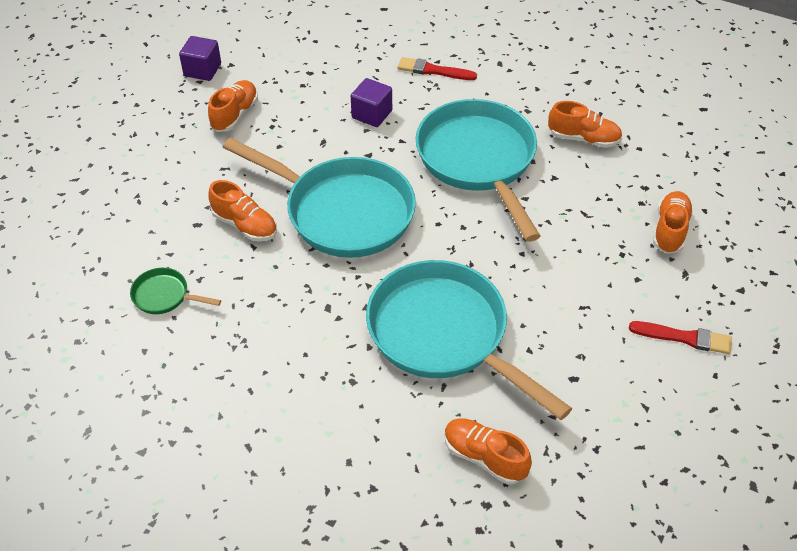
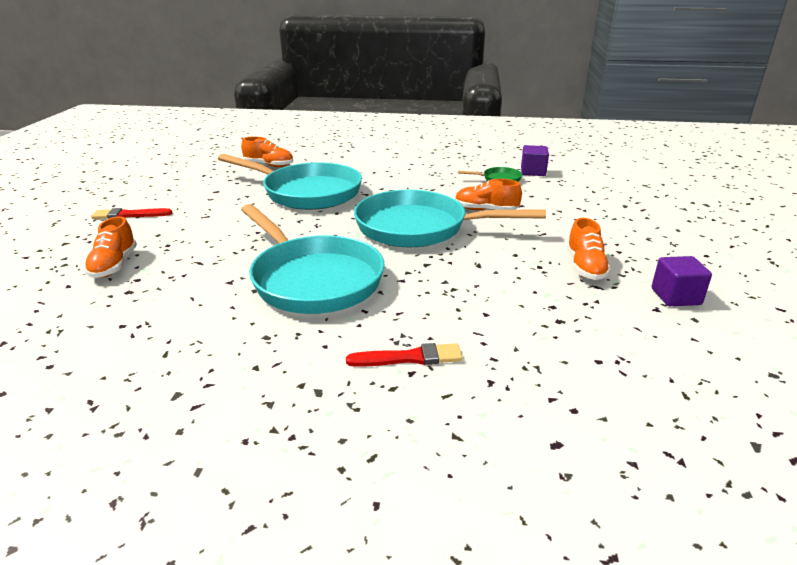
camera: 160 degrees right, 20 degrees down
purple cube [351,78,392,127] -> purple cube moved to [521,145,549,176]
orange shoe [548,101,622,148] -> none

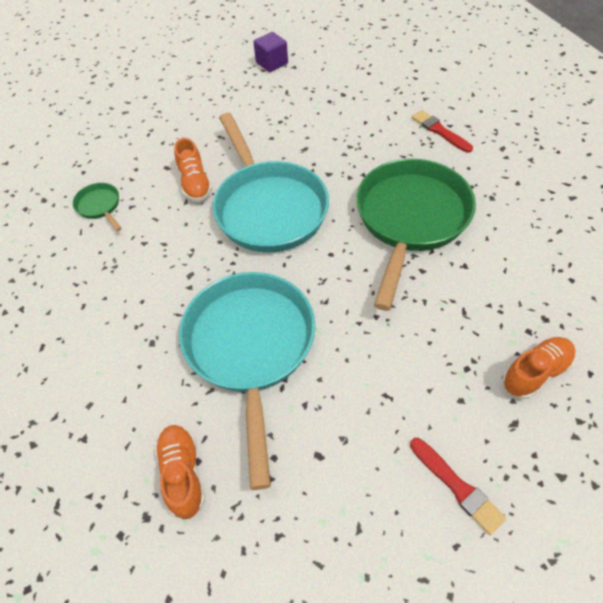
camera: 120 degrees left, 25 degrees up
turquoise pan [241,204,385,314] -> green pan [356,159,476,311]
purple cube [521,145,549,176] -> none
orange shoe [566,218,611,280] -> none

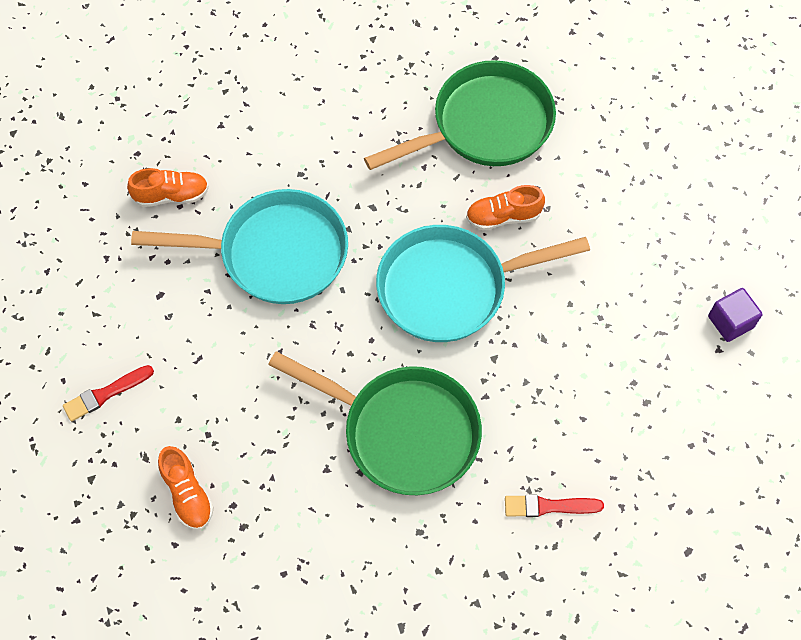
camera: 95 degrees right, 10 degrees up
green pan [73,183,122,231] -> green pan [364,60,556,170], size x2.41
red brush [411,110,473,153] -> red brush turned 150 degrees counterclockwise [505,495,604,517]

